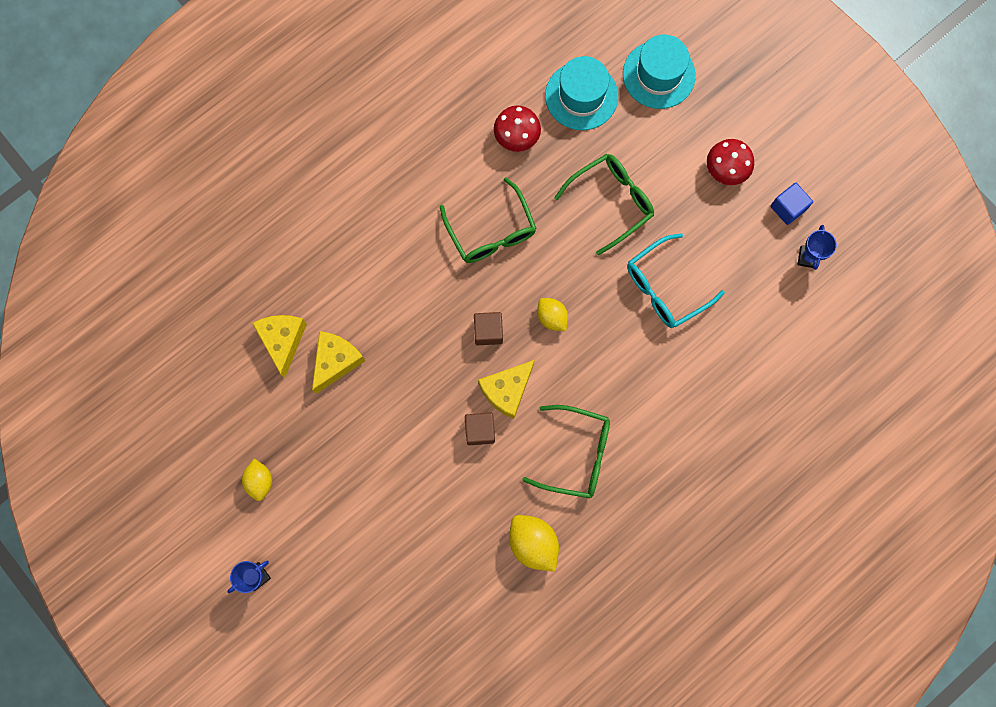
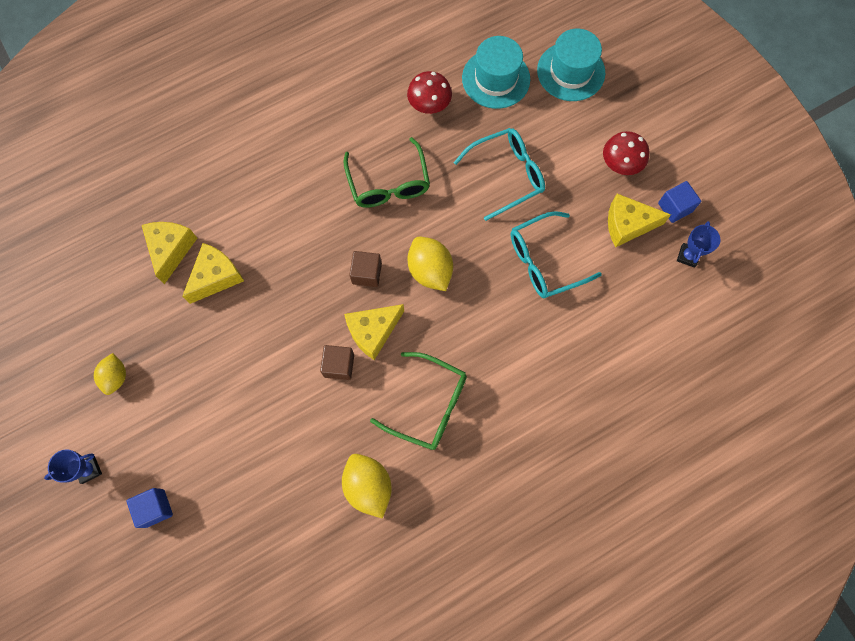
camera: 10 degrees right, 5 degrees down
yellow lemon [537,298,568,331] -> yellow lemon [408,237,453,291], size x1.55
green glasses [554,154,654,256] -> turquoise glasses [453,128,545,221]
none -> blue cube [126,488,173,528]
none -> yellow cheese [608,193,671,247]

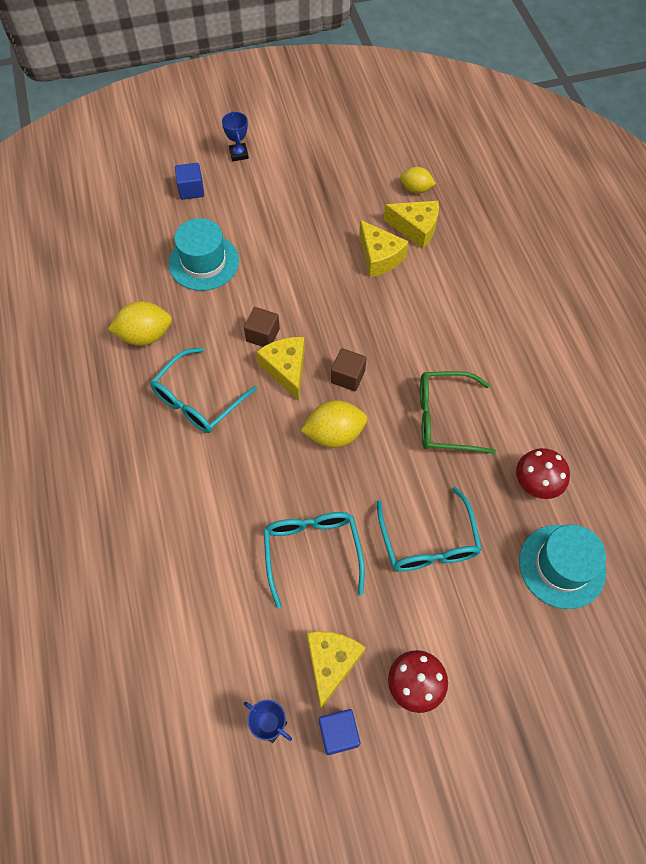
camera: 105 degrees right, 10 degrees down
yellow lemon [94,353,126,395] -> yellow lemon moved to [400,167,436,193]
green glasses [370,352,467,450] -> turquoise glasses [150,348,257,433]
turquoise hat [537,29,605,101] -> turquoise hat moved to [169,218,239,291]

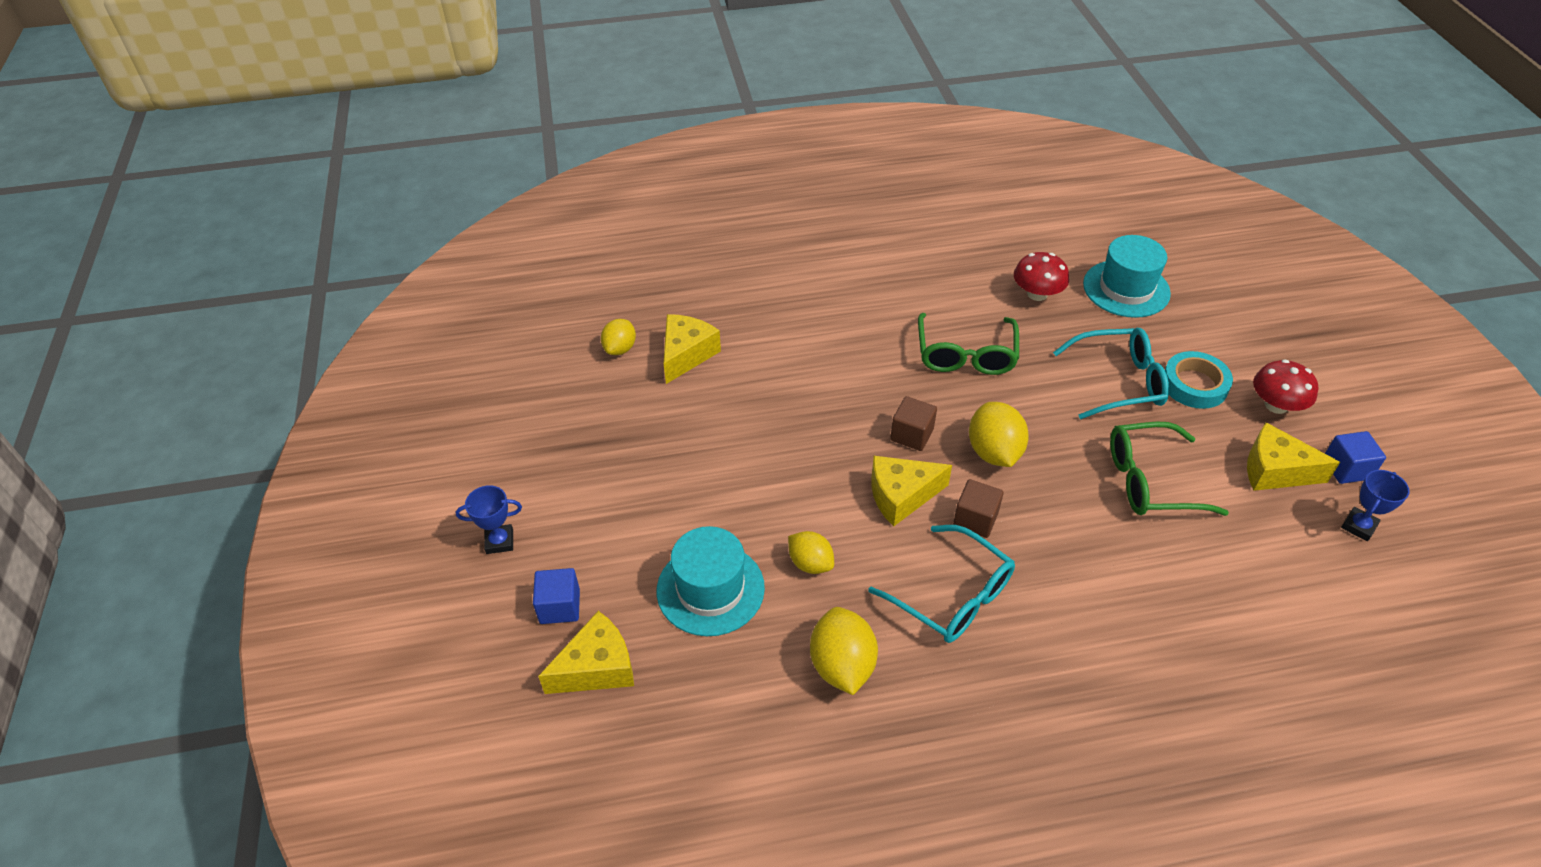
camera: 85 degrees left, 15 degrees down
brown cube [244,307,280,347] -> brown cube moved to [953,479,1004,538]
turquoise glasses [264,512,365,608] -> green glasses [1110,422,1229,516]
yellow cheese [359,220,409,277] -> yellow cheese moved to [538,611,634,694]
none -> yellow lemon [788,531,834,574]
none -> turquoise tape [1165,351,1233,409]

